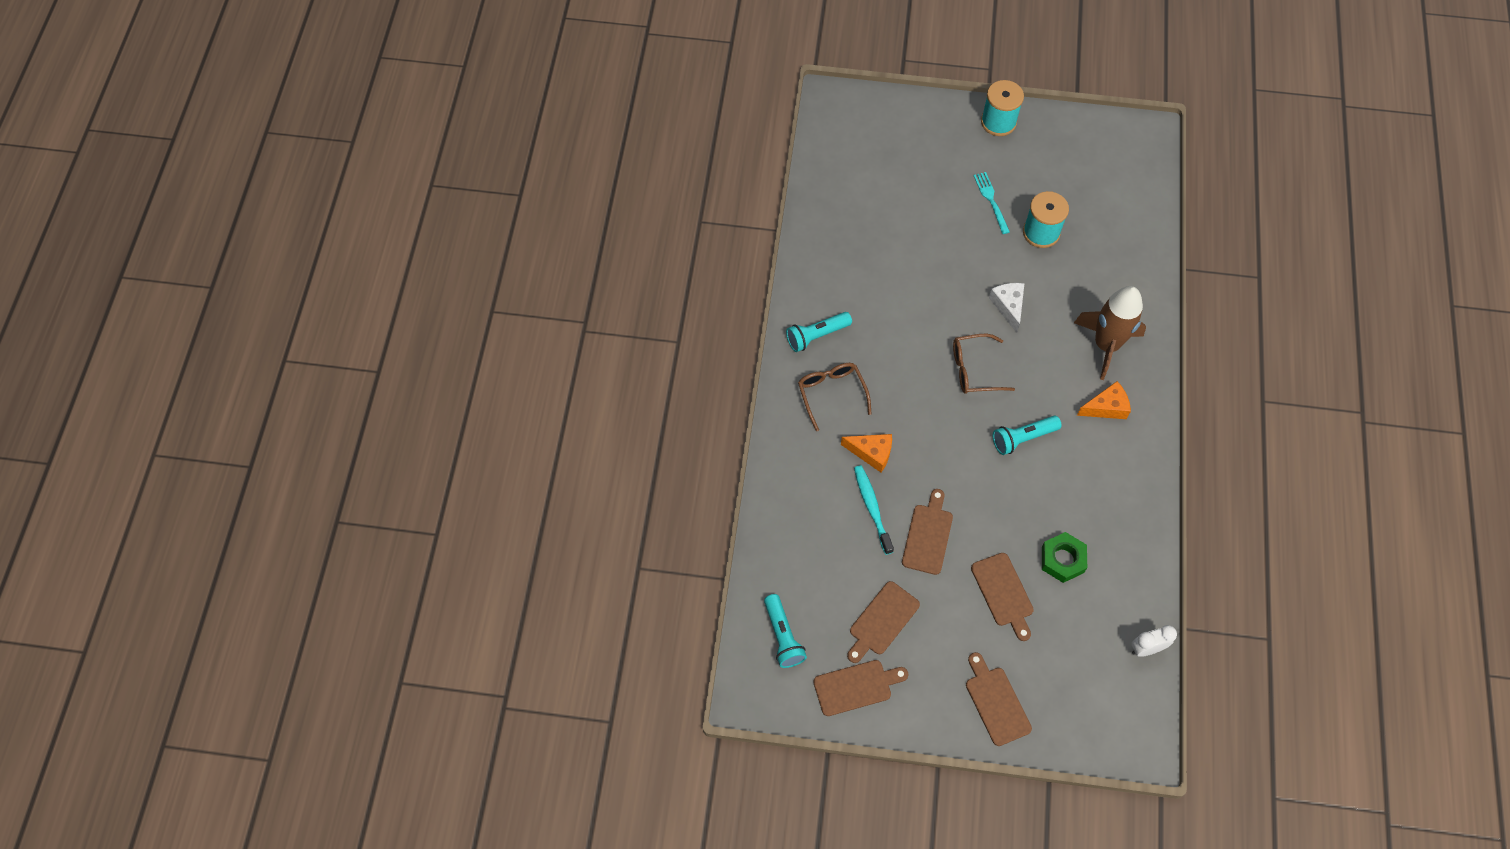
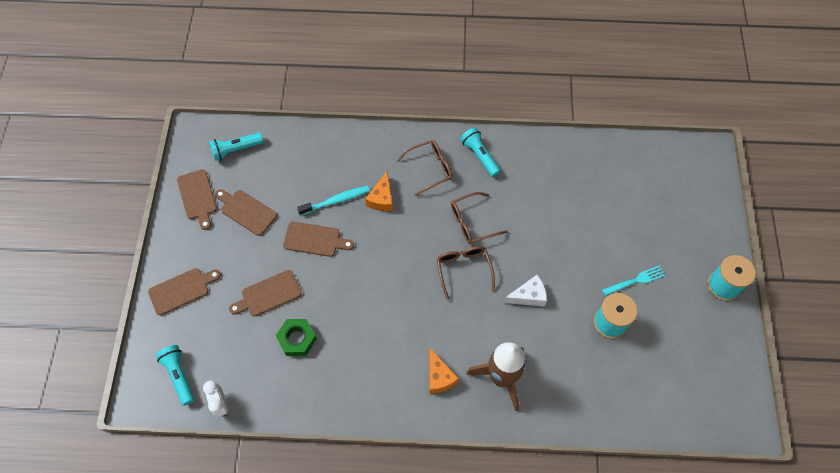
camera: 85 degrees right, 0 degrees up
turquoise flashlight [993,416,1062,455] -> turquoise flashlight moved to [156,345,195,406]
none -> brown glasses [451,192,508,244]

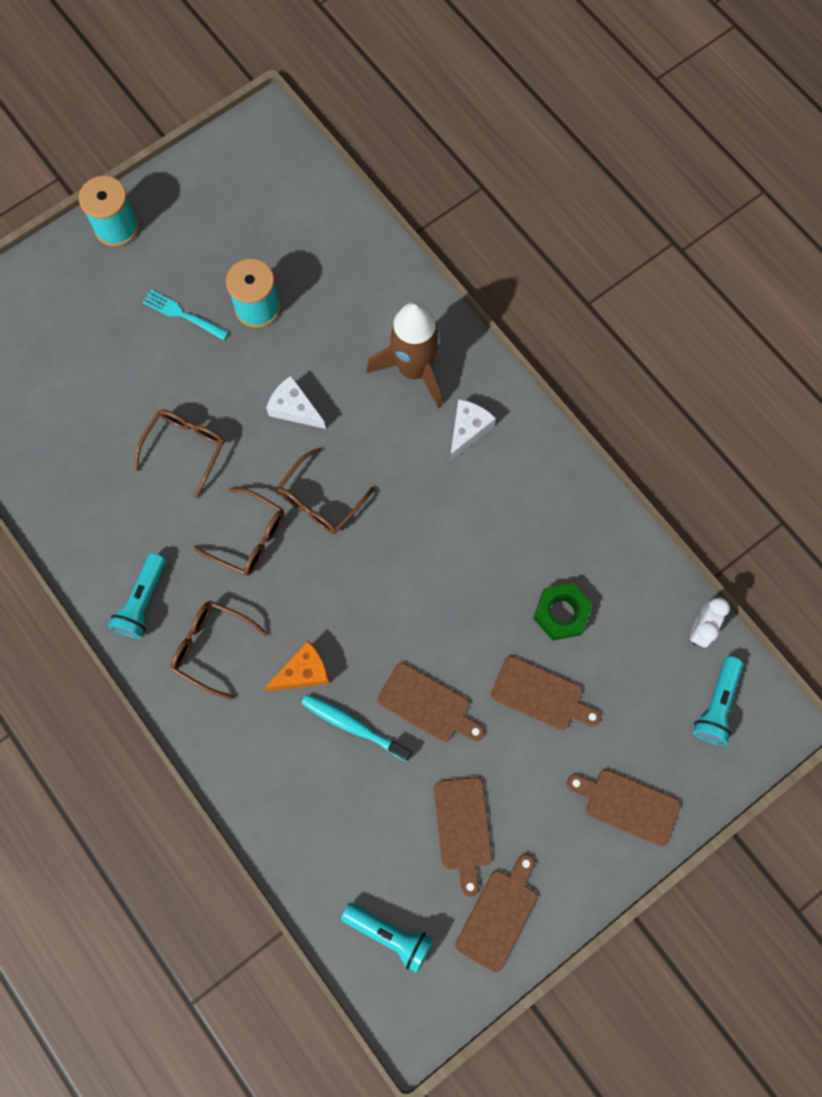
camera: 130 degrees left, 10 degrees up
brown cutting board [283,222,354,257] -> brown cutting board turned 150 degrees clockwise [378,663,485,742]
orange cheese [429,347,459,394] -> white cheese [450,399,496,462]
none -> brown glasses [134,410,225,498]

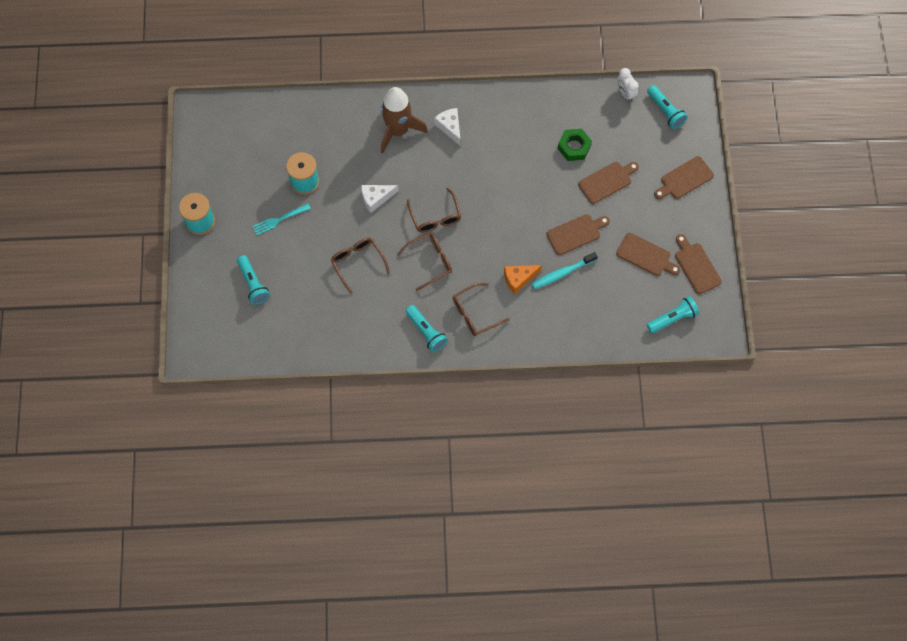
camera: 55 degrees left, 5 degrees down
orange cheese [264,640,330,691] -> orange cheese turned 120 degrees counterclockwise [504,265,542,294]
none -> turquoise flashlight [237,255,270,305]

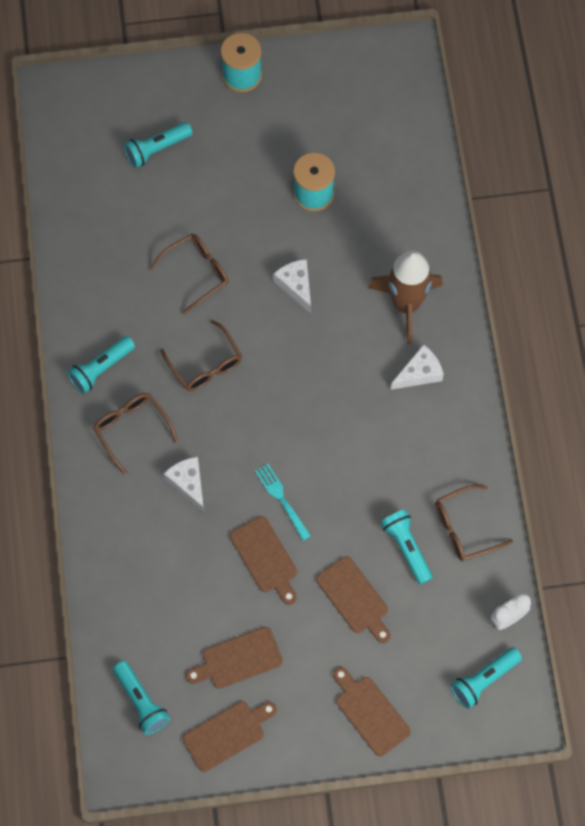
camera: 85 degrees right, 0 degrees up
turquoise fork [253,204,311,235] -> turquoise fork moved to [255,464,311,541]
brown glasses [407,188,461,233] -> brown glasses moved to [435,485,513,561]
orange cheese [504,265,542,294] -> white cheese [163,456,204,513]
turquoise toothbrush [532,252,598,289] -> none
green nut [558,129,592,161] -> turquoise flashlight [380,509,433,584]
brown cutting board [616,233,681,276] -> brown cutting board turned 45 degrees clockwise [186,627,283,689]

